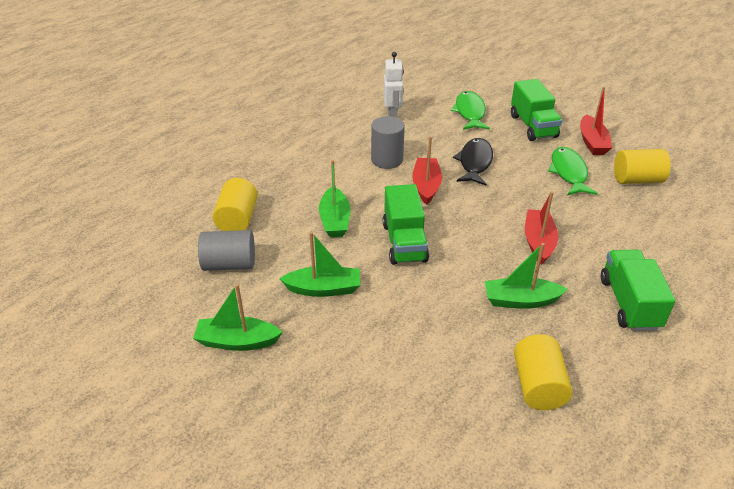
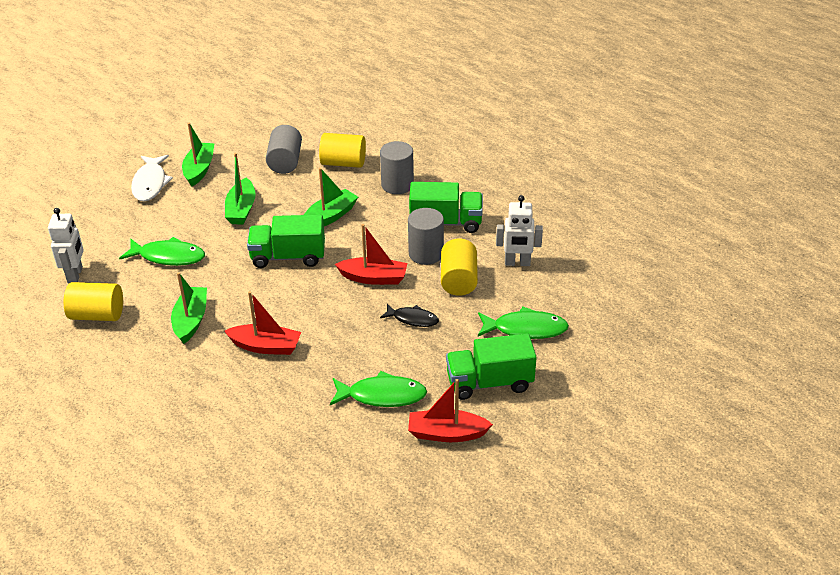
camera: 95 degrees right, 0 degrees up
green boat [319,160,350,237] -> green boat turned 135 degrees clockwise [304,168,358,226]
black fish [453,138,493,185] -> black fish [380,304,439,327], size x0.65
green truck [601,250,676,331] -> green truck moved to [409,182,483,233]
yellow cylinder [614,149,671,184] -> yellow cylinder moved to [441,239,478,296]
none -> white robot [48,208,84,283]
none -> green fish [119,237,205,266]
none -> white fish [131,155,173,201]
none -> grey cylinder [380,141,414,194]

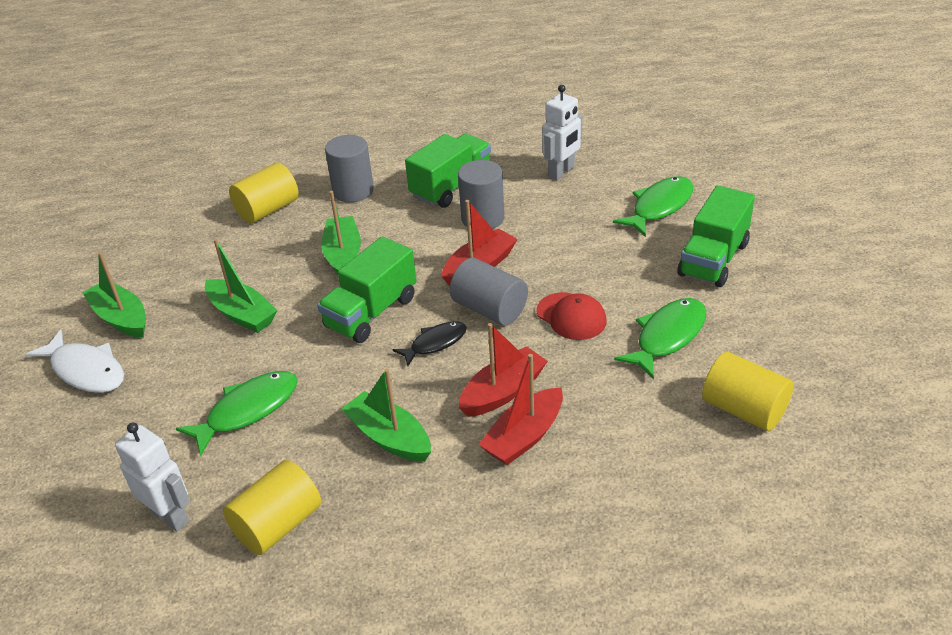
camera: 50 degrees left, 0 degrees up
grey cylinder [266,125,302,174] -> grey cylinder moved to [450,258,528,325]
black fish [380,304,439,327] -> black fish moved to [393,321,467,366]
red boat [408,379,493,442] -> red boat moved to [478,354,563,465]
yellow cylinder [441,239,478,296] -> yellow cylinder moved to [702,352,794,431]
none -> red cap [536,292,607,340]

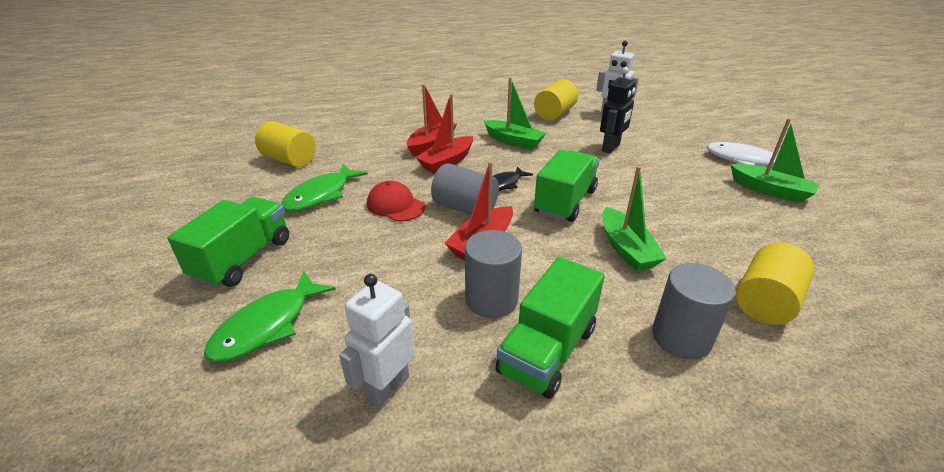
camera: 170 degrees right, 5 degrees down
green fish [175,371,298,456] -> black robot [600,67,636,153]
green boat [205,238,278,333] -> none

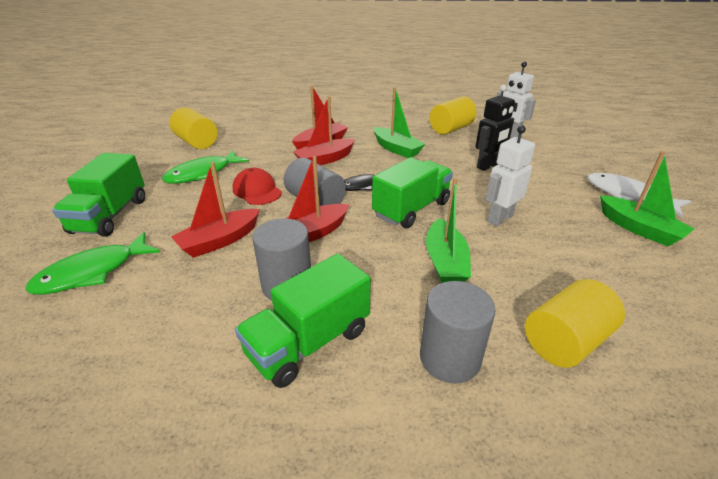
camera: 15 degrees right, 0 degrees up
green truck [168,197,289,288] -> green truck turned 150 degrees clockwise [52,153,145,237]
white robot [339,274,415,409] -> white robot moved to [485,125,535,227]
none -> red boat [171,162,260,258]

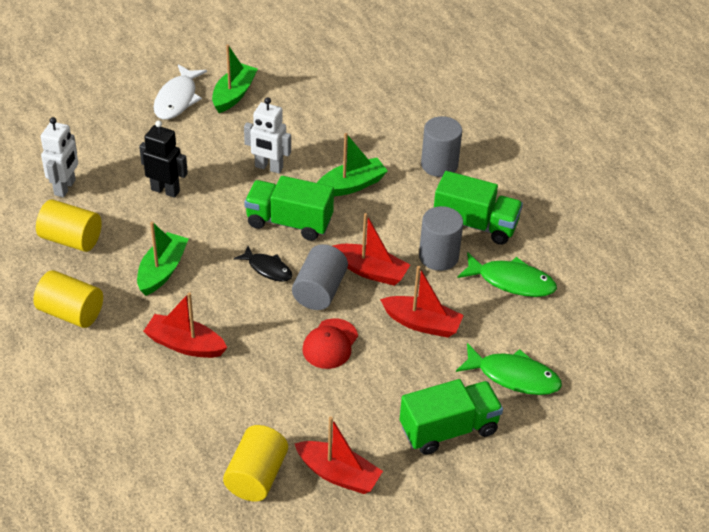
camera: 120 degrees left, 10 degrees up
green fish [162,150,249,184] -> green fish moved to [458,252,557,297]
red boat [293,96,355,165] -> red boat moved to [294,417,383,494]
yellow cylinder [525,279,625,368] -> yellow cylinder moved to [33,270,103,328]

